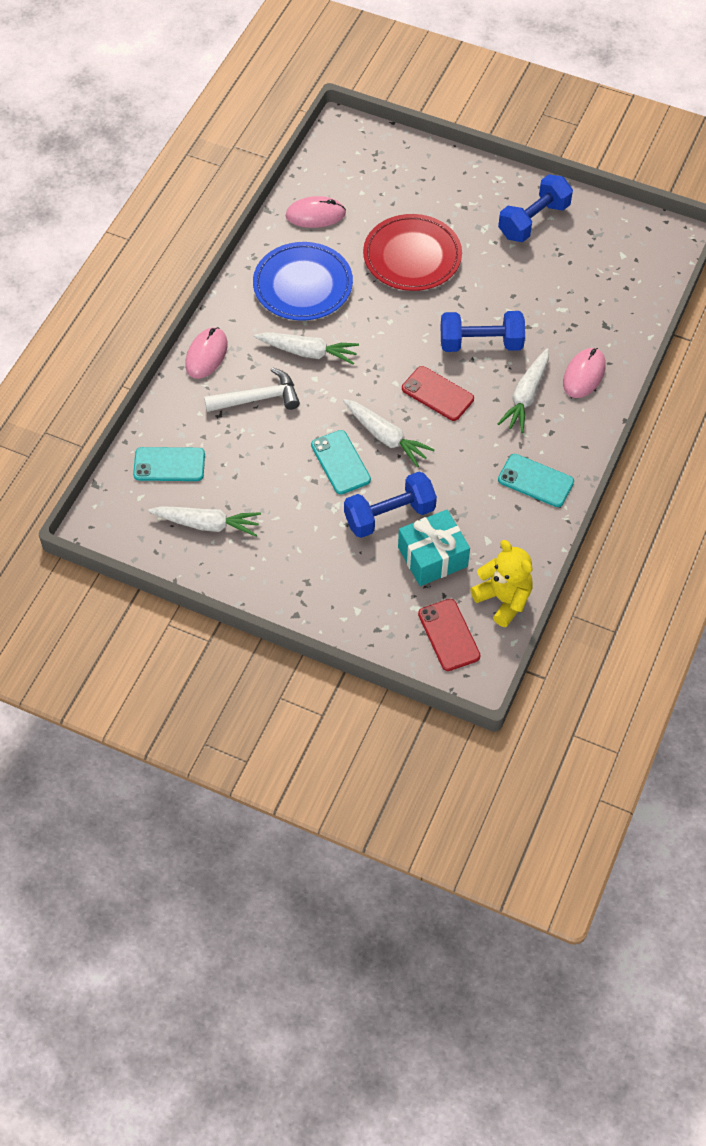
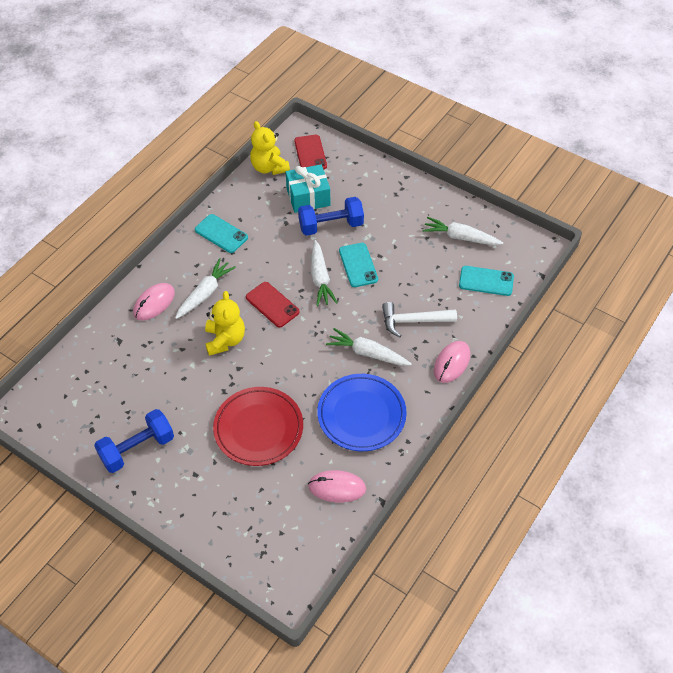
camera: 170 degrees left, 5 degrees down
white carrot [343,399,435,468] -> white carrot turned 150 degrees counterclockwise [311,240,338,306]
blue dumbbell [441,311,525,352] -> yellow teddy bear [205,291,245,356]

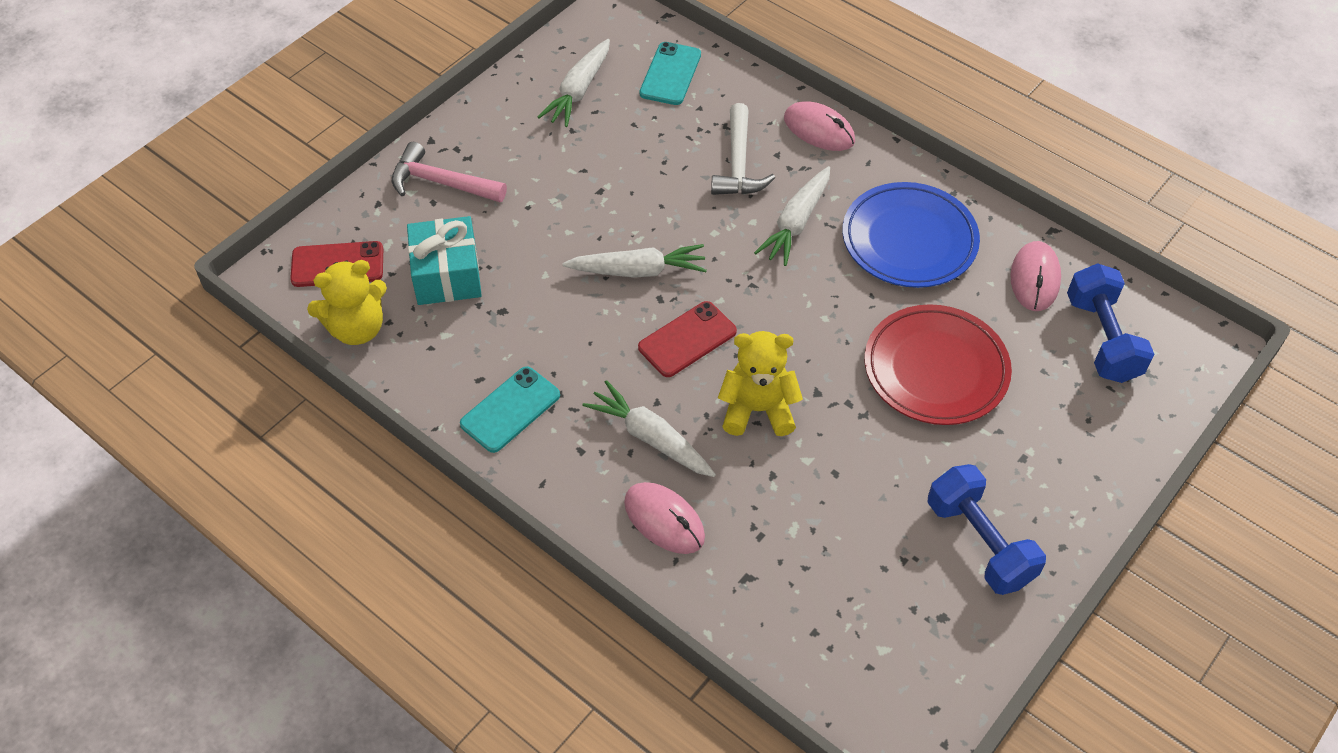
camera: 85 degrees left, 0 degrees up
blue dumbbell [298,197,364,236] -> blue dumbbell moved to [1067,263,1154,383]
turquoise phone [339,243,378,287] -> none
none -> pink hammer [392,142,507,202]

